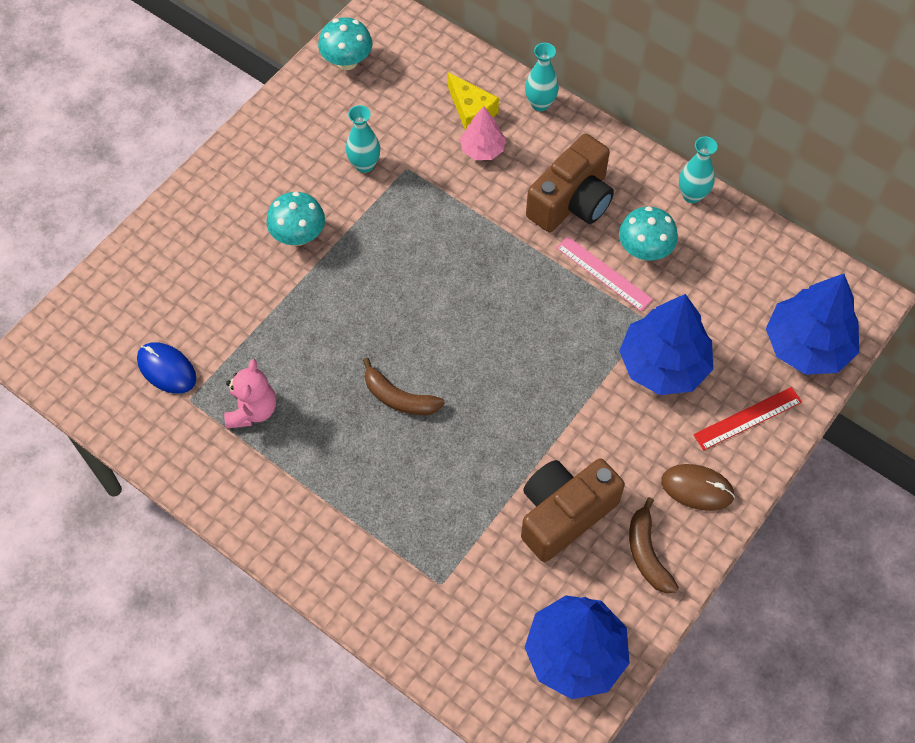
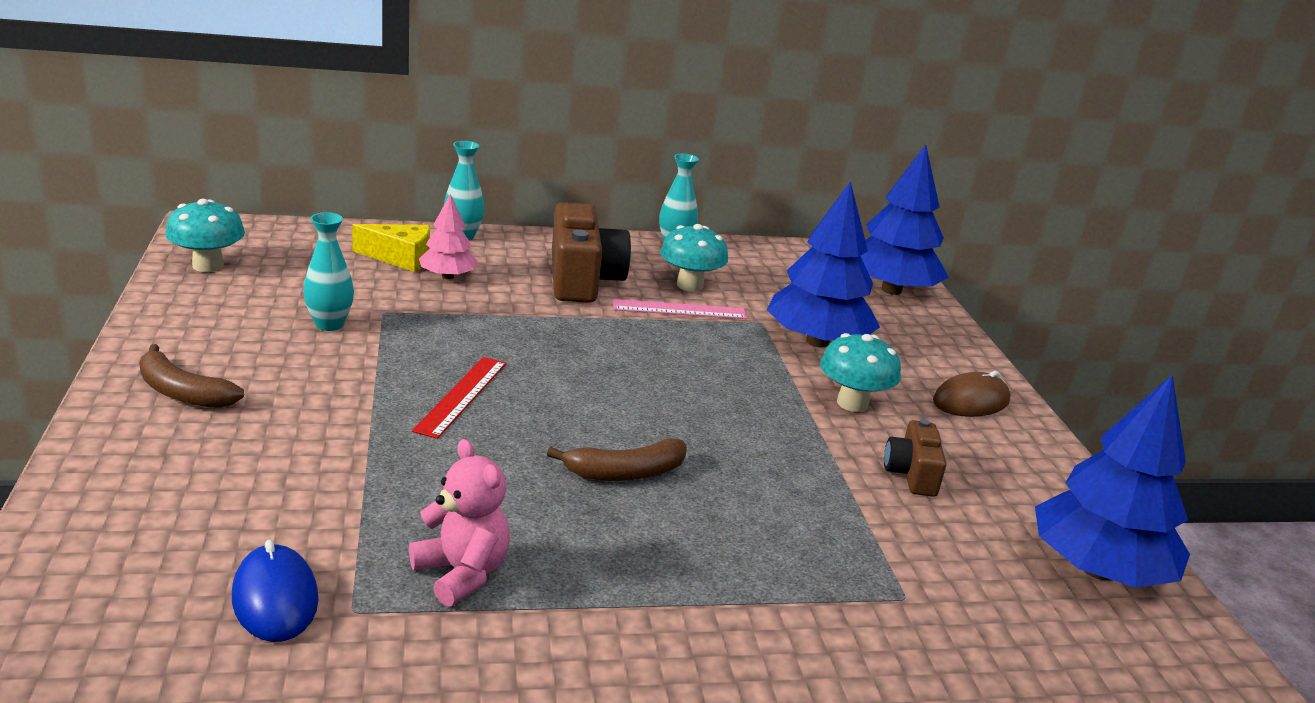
camera: 50 degrees left, 35 degrees down
blue mouse [137,342,196,394] -> blue mouse turned 75 degrees clockwise [232,540,319,642]
turquoise mushroom [267,191,325,246] -> turquoise mushroom moved to [820,333,901,412]
brown camera [521,458,625,562] -> brown camera [884,419,947,497], size x0.54
brown banana [629,497,679,593] -> brown banana moved to [139,344,244,408]
red ruler [693,387,802,451] -> red ruler moved to [412,357,506,439]

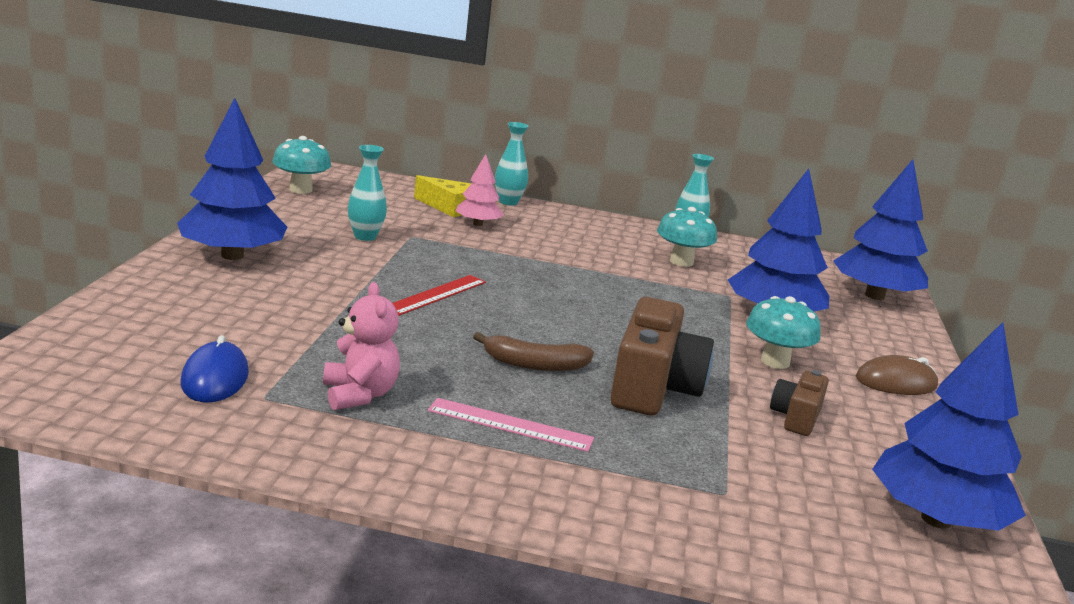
camera: 20 degrees right, 5 degrees down
brown banana [139,344,244,408] -> blue tree [177,98,287,260]
brown camera [552,202,631,303] -> brown camera moved to [610,297,714,416]
pink ruler [613,299,747,319] -> pink ruler moved to [428,398,594,452]

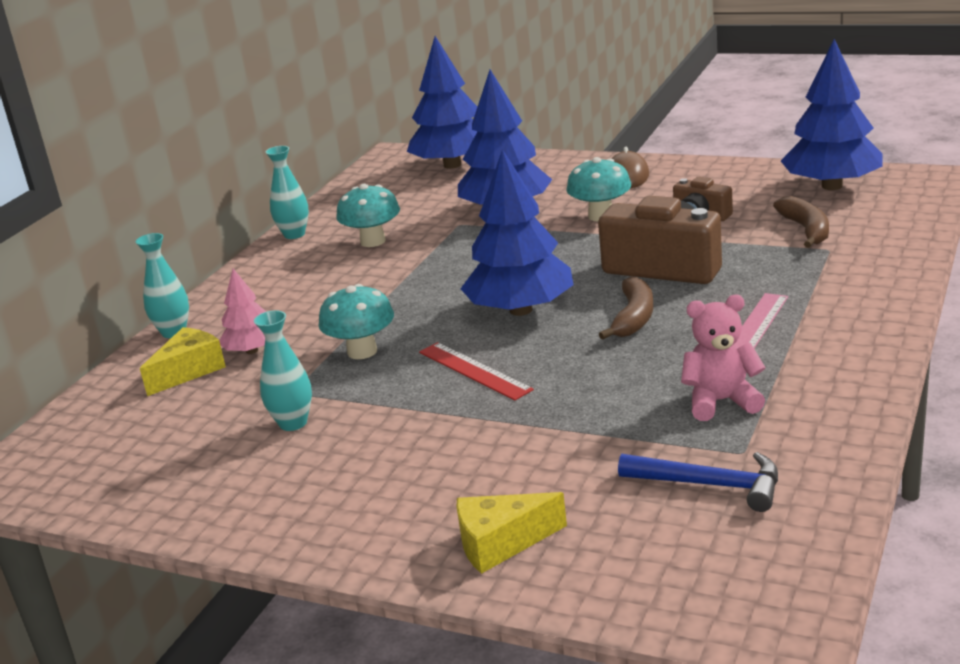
camera: 70 degrees left, 5 degrees up
blue tree [177,98,287,260] -> blue tree moved to [461,149,574,316]
blue mouse [181,335,249,402] -> blue hammer [618,452,778,512]
turquoise mushroom [272,136,331,194] -> turquoise mushroom moved to [319,284,394,359]
none -> yellow cheese [457,492,567,574]
none -> brown banana [773,196,829,248]

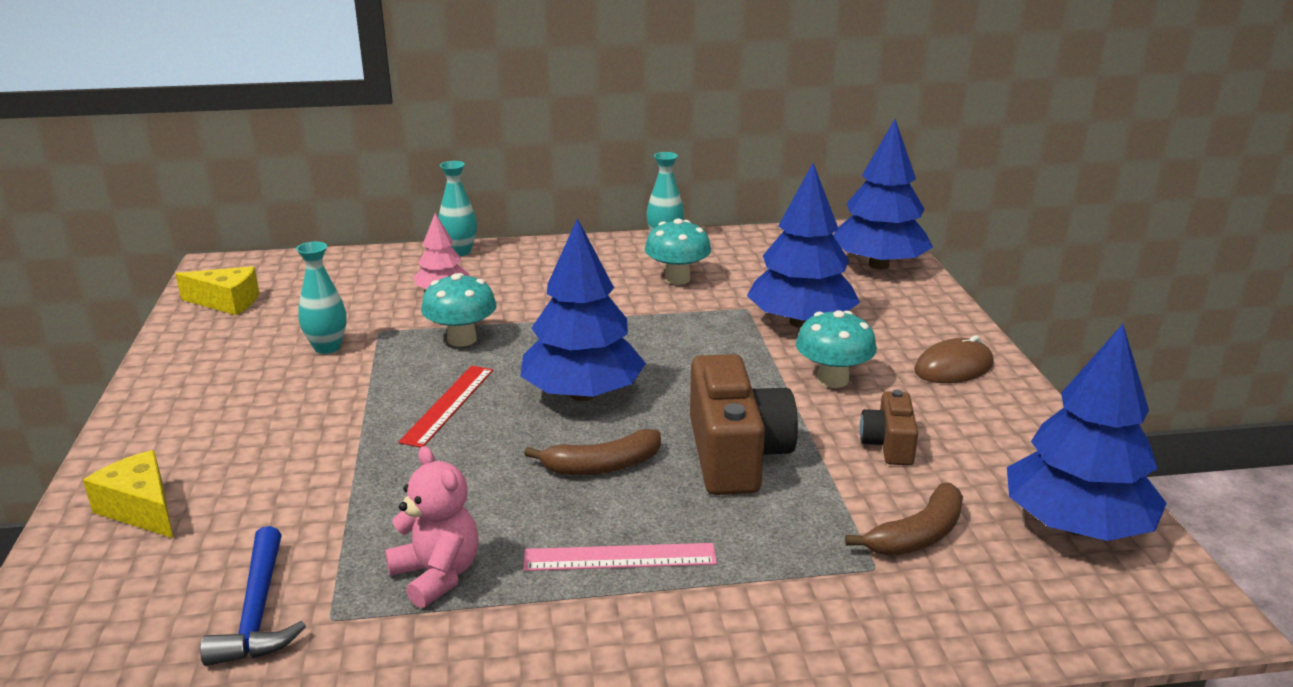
camera: 55 degrees right, 0 degrees up
yellow cheese [140,327,226,396] -> yellow cheese moved to [176,266,259,315]

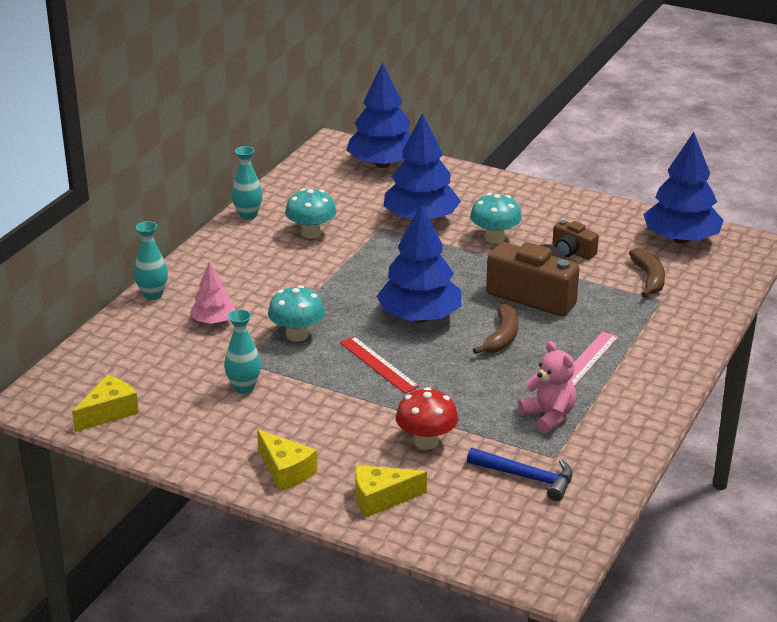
camera: 55 degrees left, 5 degrees up
pink teddy bear [385,446,479,608] -> pink teddy bear turned 60 degrees clockwise [518,341,576,433]
brown mouse [914,335,994,383] -> none
none -> yellow cheese [257,429,317,491]
none -> red mushroom [396,387,458,450]

